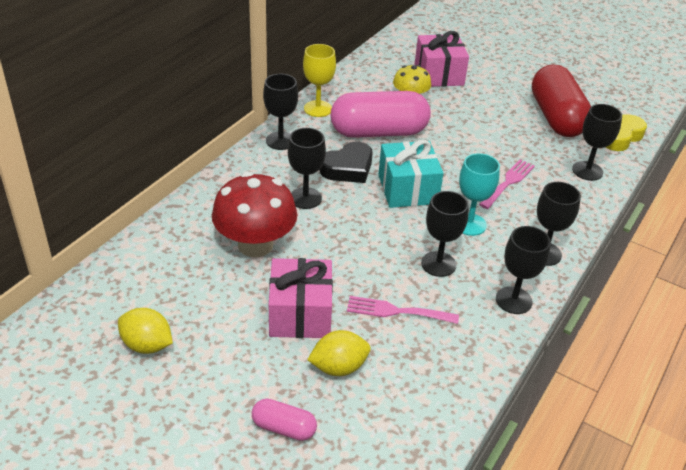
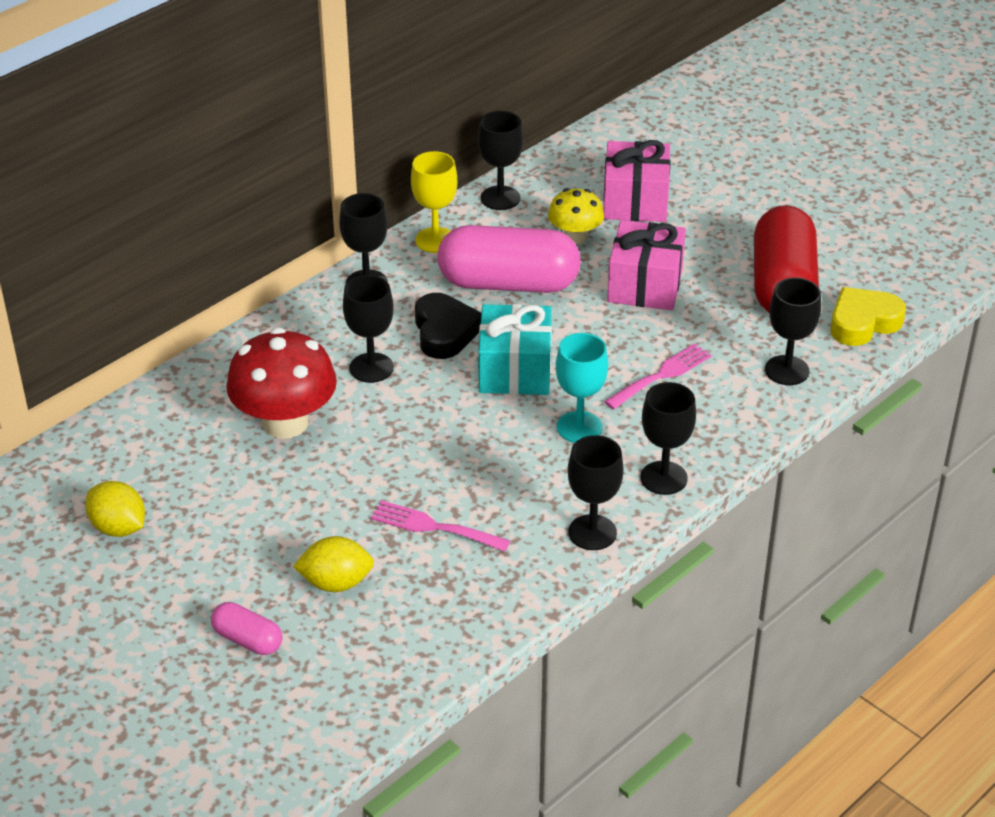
camera: 15 degrees right, 0 degrees up
pink gift [269,258,333,338] -> pink gift moved to [607,220,686,310]
black heart [320,142,373,183] -> black heart turned 75 degrees counterclockwise [415,293,481,359]
black goblet [421,191,469,277] -> black goblet moved to [478,111,523,210]

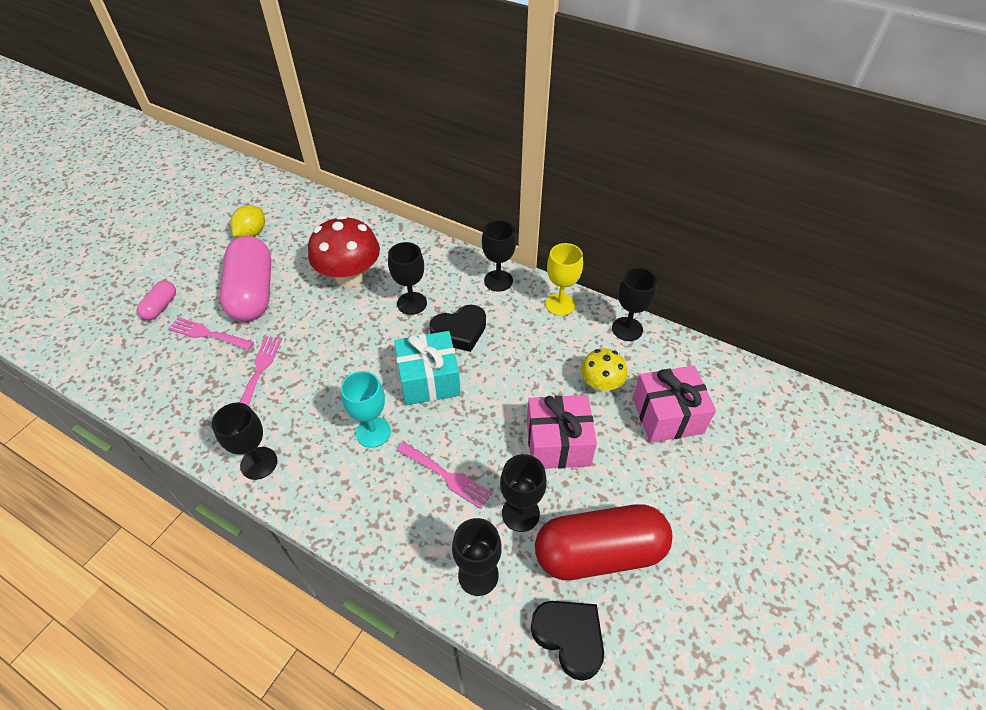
camera: 75 degrees right, 10 degrees up
yellow lemon [293,536,374,592] -> pink fork [168,317,254,350]
pink capsule [437,225,581,293] -> pink capsule moved to [220,236,271,321]
black goblet [641,382,696,495] -> black goblet moved to [500,454,547,532]
yellow heart [830,287,906,346] -> black heart [531,601,604,681]

